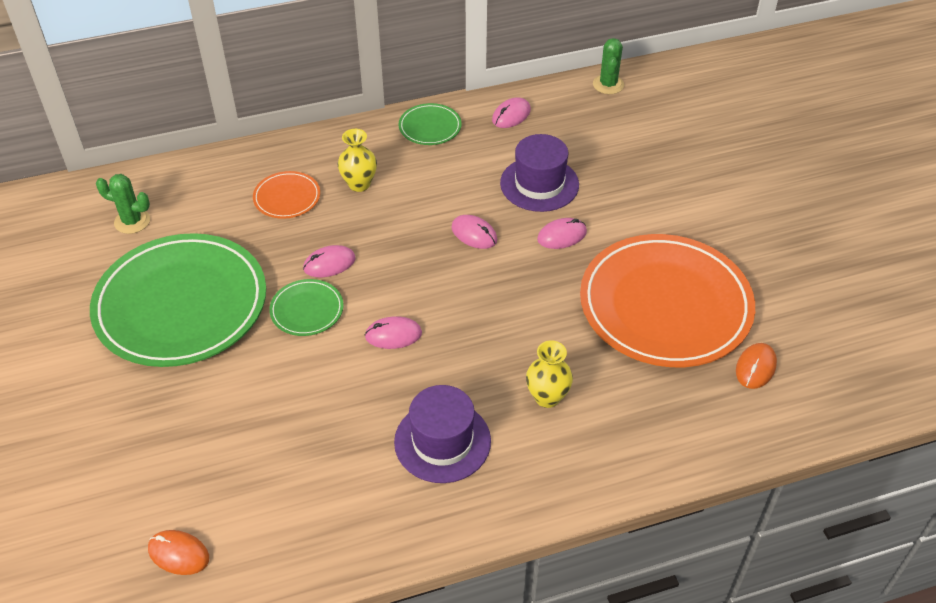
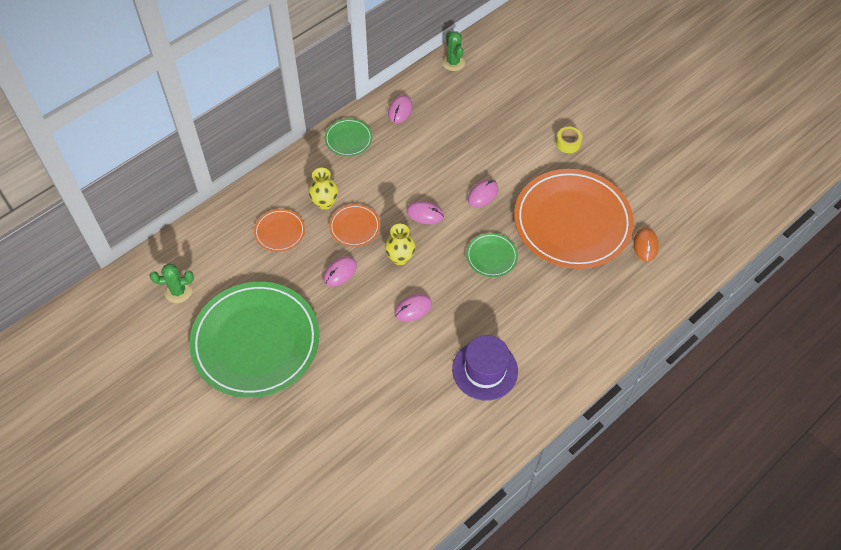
camera: 25 degrees left, 10 degrees up
orange mouse [148,530,209,575] -> none
green plate [269,279,344,336] -> green plate moved to [466,233,518,277]
purple hat [500,134,579,212] -> none
yellow vase [526,340,573,408] -> yellow vase moved to [385,224,415,265]
none -> orange plate [329,204,380,247]
none -> yellow tape [556,127,582,153]

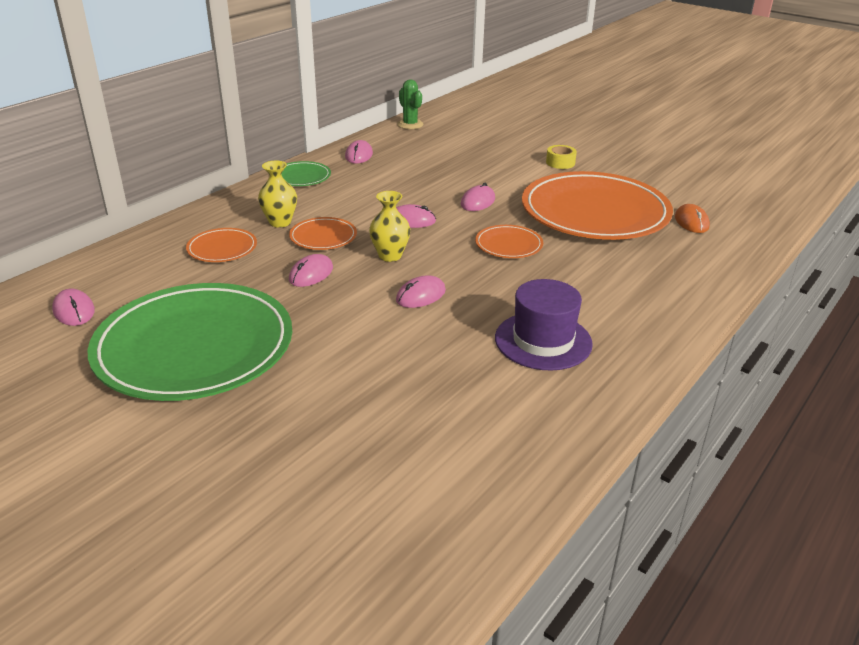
camera: 10 degrees left, 25 degrees down
green cactus [150,263,194,303] -> pink mouse [52,289,95,326]
green plate [466,233,518,277] -> orange plate [475,225,543,258]

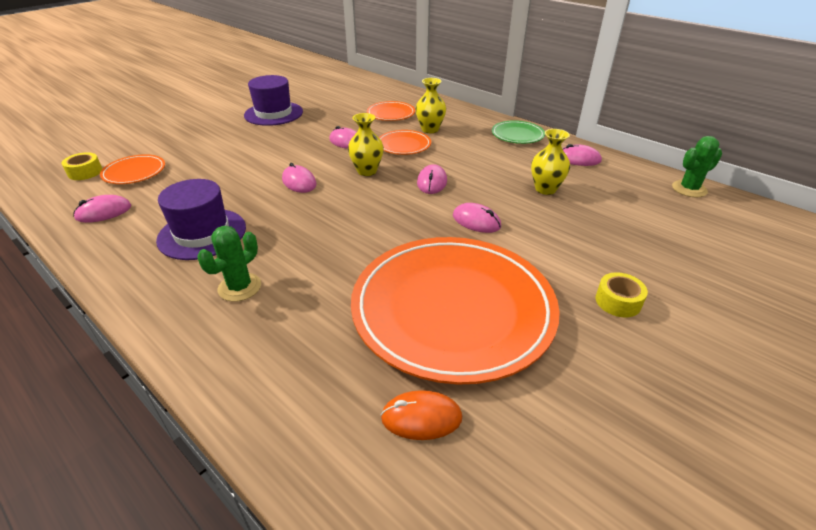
camera: 95 degrees right, 5 degrees up
pink mouse [52,289,95,326] -> pink mouse moved to [73,195,131,223]
green plate [88,283,292,401] -> purple hat [244,75,303,126]
orange plate [475,225,543,258] -> orange plate moved to [100,154,165,184]
none -> yellow tape [62,152,102,180]
none -> green cactus [198,226,261,302]
none -> yellow vase [531,129,570,195]

